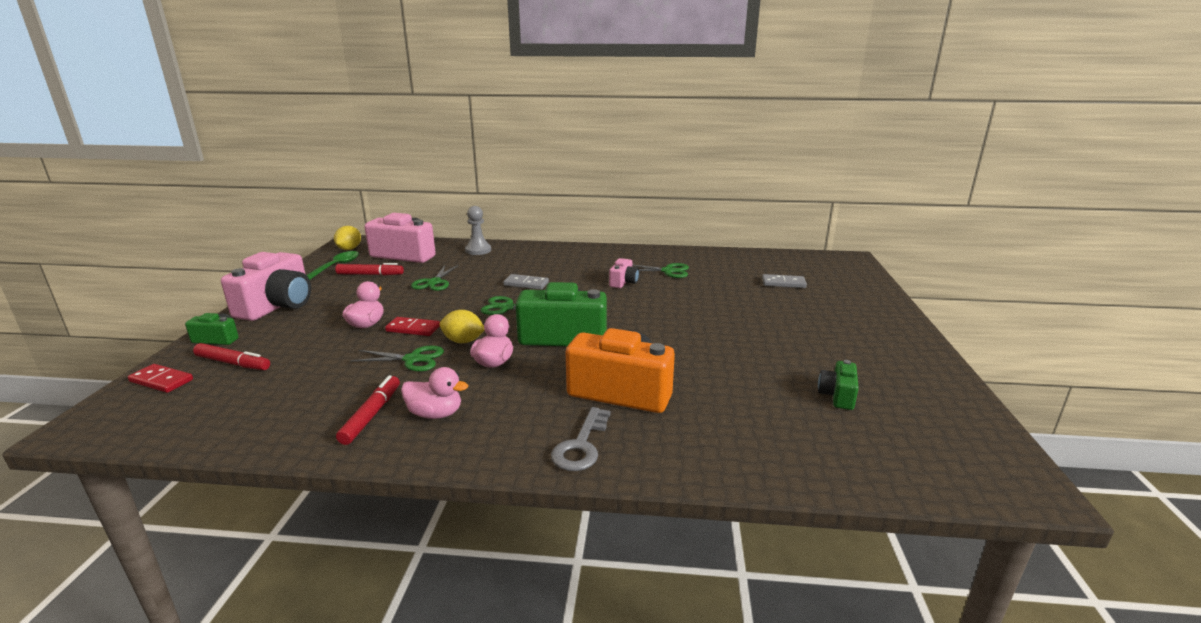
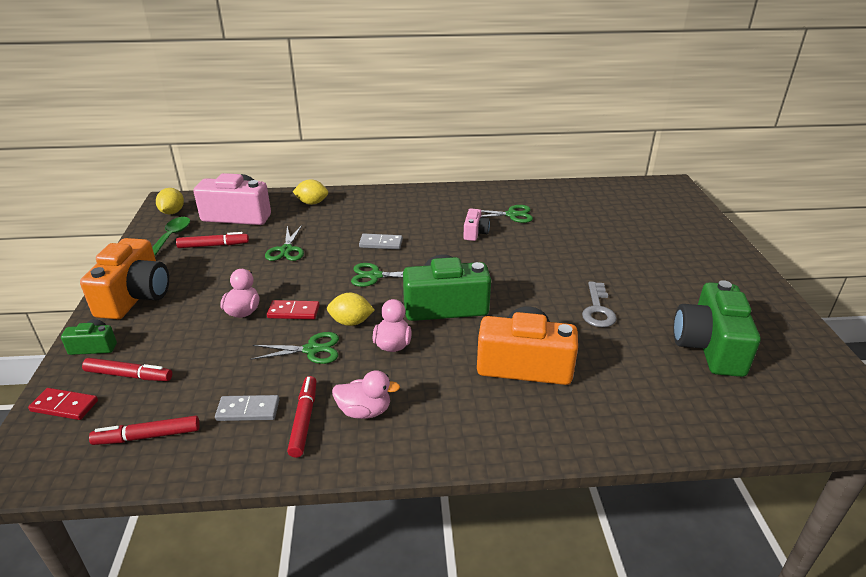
camera: 10 degrees left, 10 degrees up
pink camera [221,252,311,321] -> orange camera [80,238,169,319]
grey pawn [465,206,491,255] -> yellow lemon [293,179,328,205]
grey key [551,407,611,471] -> grey key moved to [582,282,617,327]
grey domino [762,274,807,288] -> grey domino moved to [215,395,279,421]
green camera [818,360,859,410] -> green camera [673,280,761,377], size x2.05
none -> red marker [89,416,200,445]

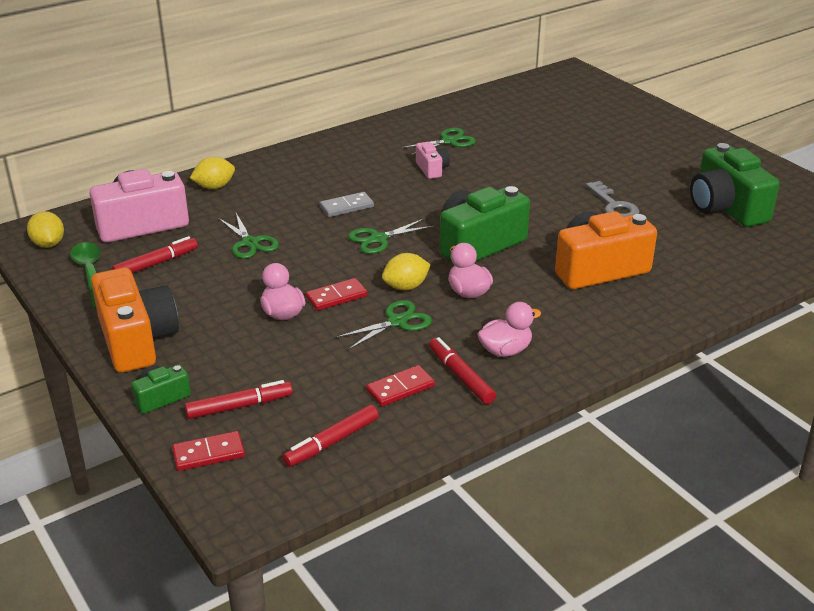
camera: 30 degrees left, 0 degrees up
grey domino [215,395,279,421] -> red domino [366,365,435,407]

